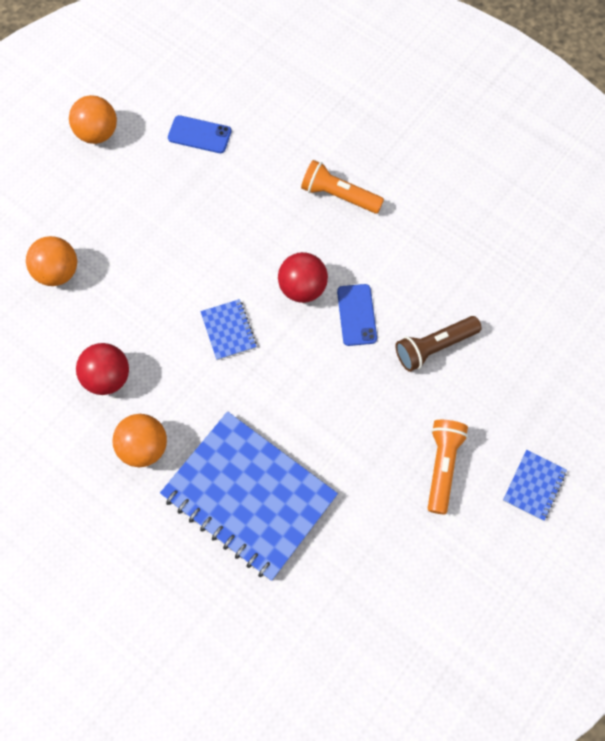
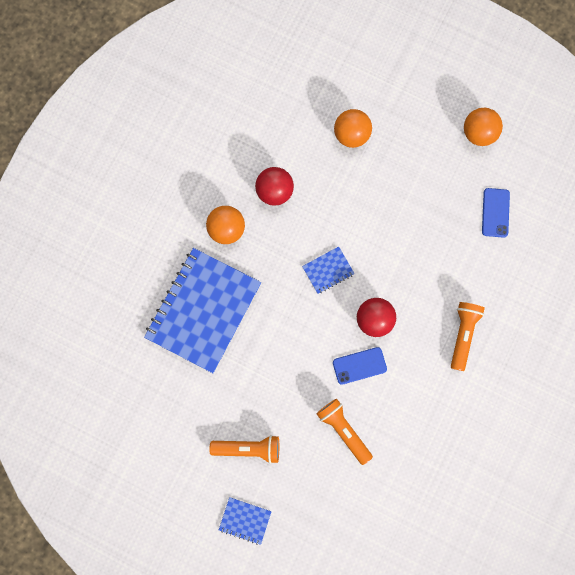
camera: 80 degrees right, 10 degrees up
brown flashlight [395,316,481,372] -> orange flashlight [317,399,373,465]

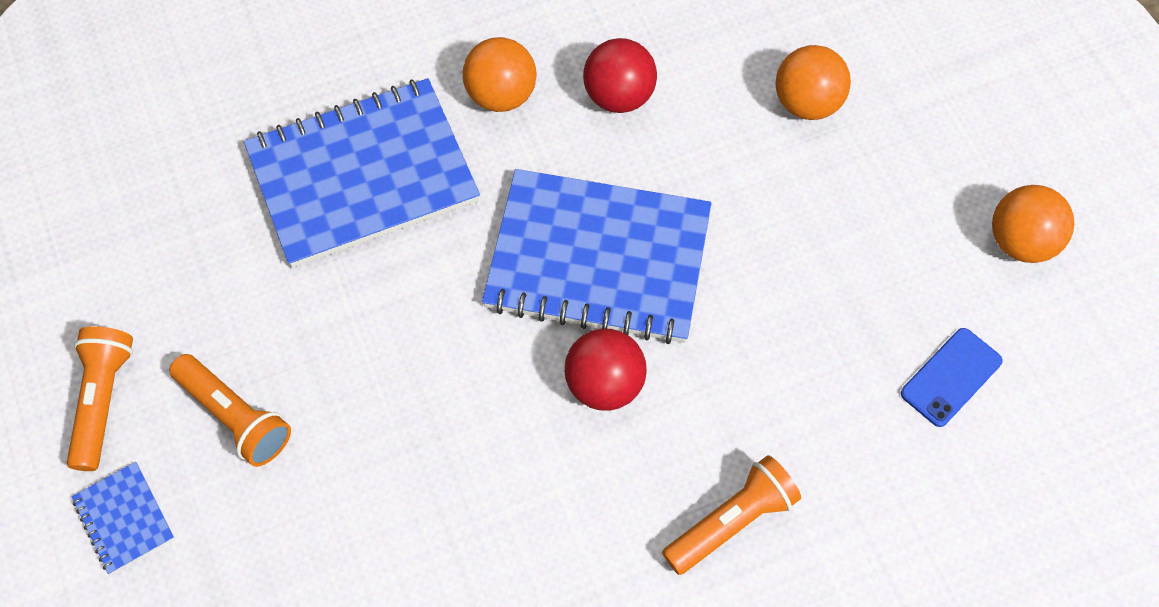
camera: 40 degrees right, 15 degrees down
blue notebook [302,246,355,294] -> blue notebook [482,169,712,344], size x2.40
orange flashlight [317,399,373,465] -> orange flashlight moved to [67,326,133,471]
blue phone [333,347,387,385] -> none

